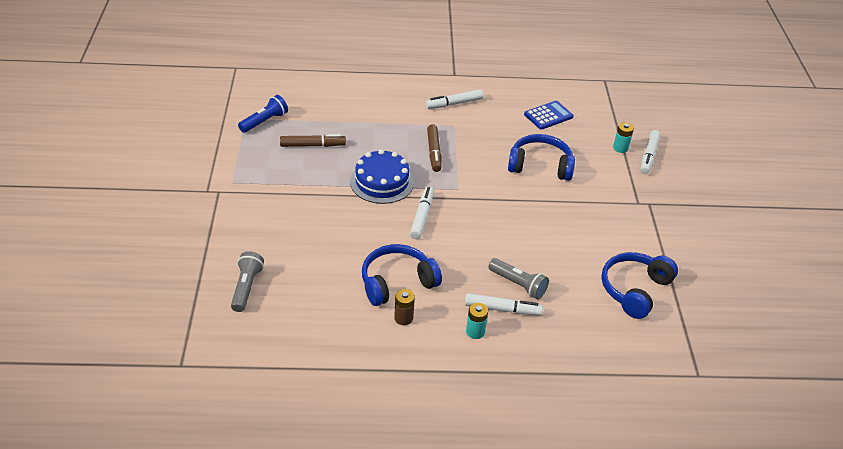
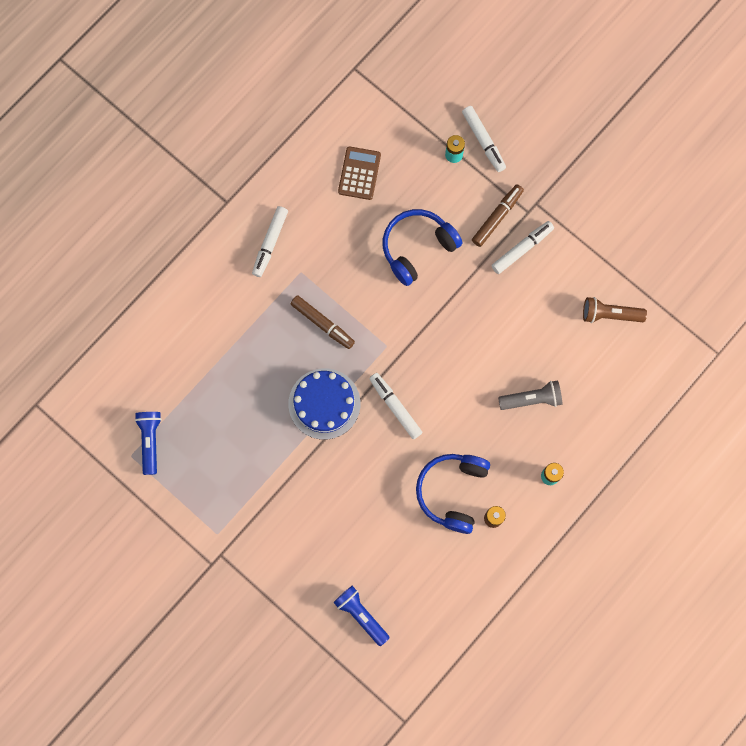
camera: 45 degrees left, 35 degrees up
grey flashlight [231,251,264,312] -> blue flashlight [333,586,390,646]
brown marker [280,134,346,147] -> brown marker moved to [472,184,524,247]
white marker [465,293,543,316] -> white marker moved to [491,221,554,274]
blue calculator [524,101,574,130] -> brown calculator [338,146,381,200]
blue headphones [602,252,678,319] -> brown flashlight [583,297,647,323]

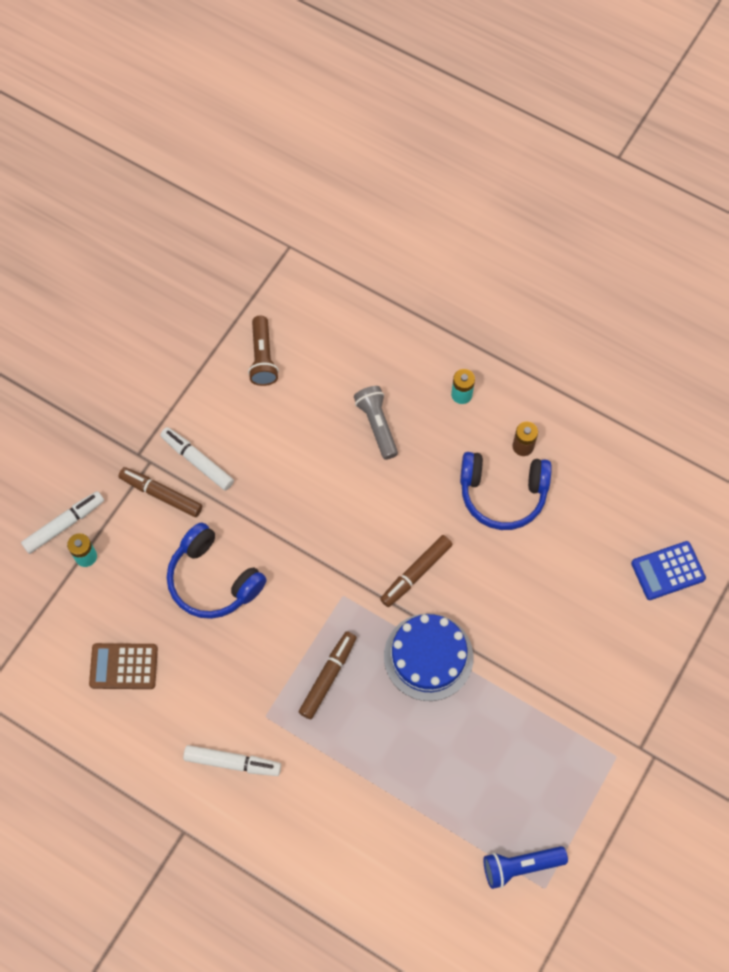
camera: 100 degrees left, 10 degrees down
blue flashlight [333,586,390,646] -> blue calculator [631,541,706,600]
white marker [369,373,423,439] -> brown marker [380,535,452,607]

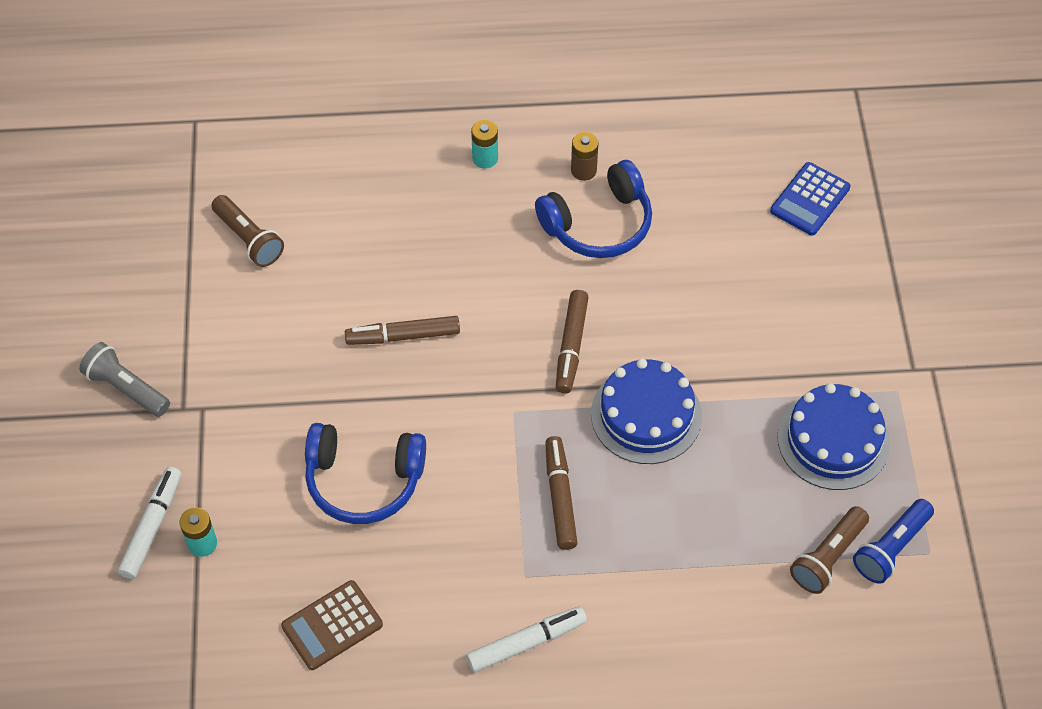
camera: 35 degrees left, 10 degrees down
brown marker [119,467,202,517] -> brown marker moved to [345,316,460,345]
white marker [160,427,234,491] -> none
grey flashlight [354,386,398,460] -> grey flashlight moved to [79,342,170,417]
none -> blue cake [777,383,890,490]
none -> brown flashlight [790,506,869,594]

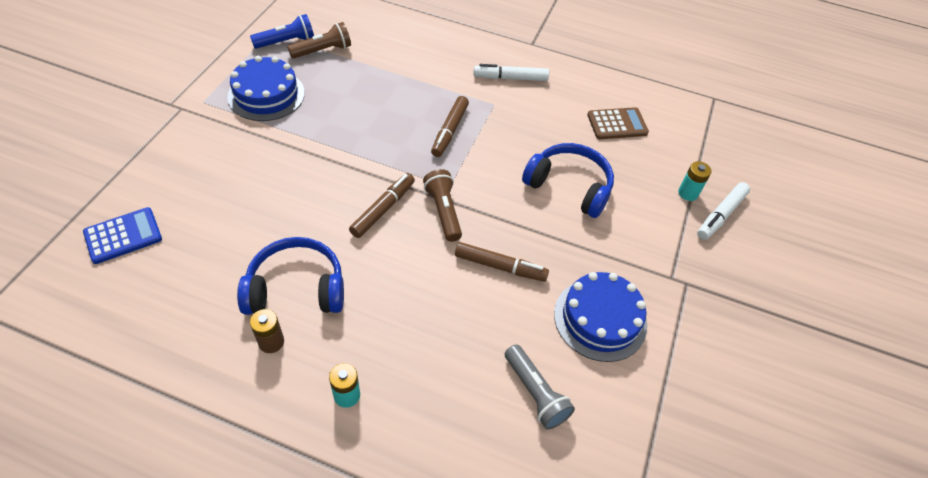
camera: 160 degrees left, 5 degrees down
grey flashlight [79,342,170,417] -> grey flashlight moved to [505,344,575,430]
brown flashlight [211,195,284,267] -> brown flashlight moved to [423,169,462,242]
blue cake [591,358,702,464] -> blue cake moved to [554,272,647,362]

